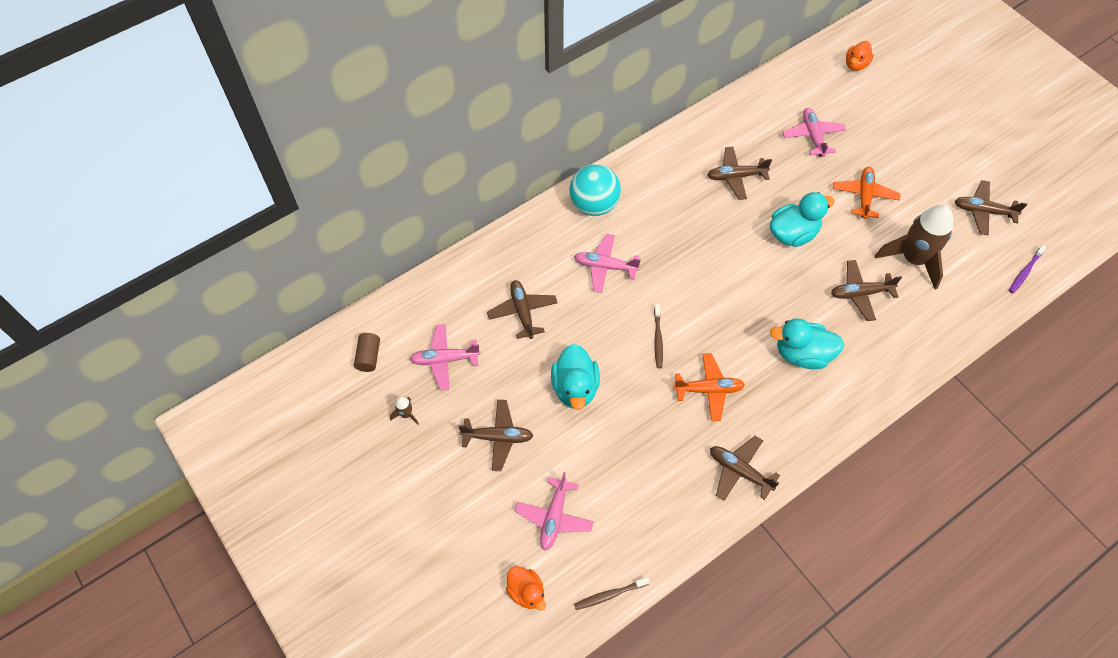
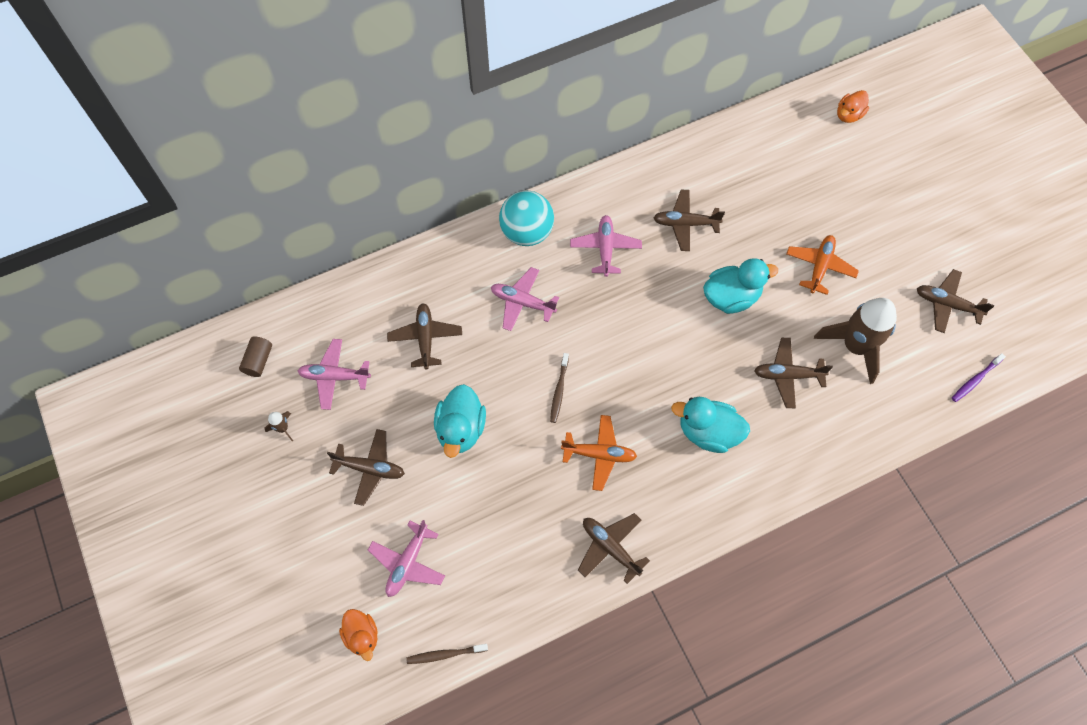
camera: 10 degrees right, 5 degrees up
pink plane [782,108,846,157] -> pink plane moved to [570,215,642,277]

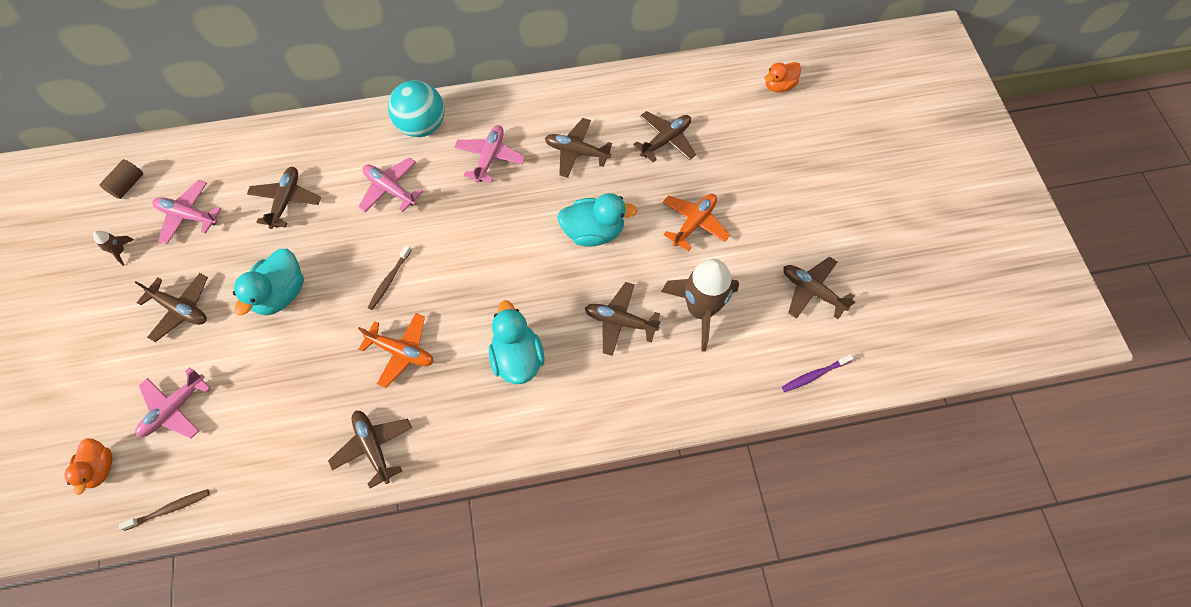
camera: 15 degrees right, 0 degrees up
brown toothbrush [406,644,488,664] -> brown toothbrush turned 150 degrees clockwise [119,489,210,531]
turquoise duck [671,397,750,453] -> turquoise duck turned 45 degrees clockwise [489,300,544,384]
none -> brown plane [633,111,696,162]

